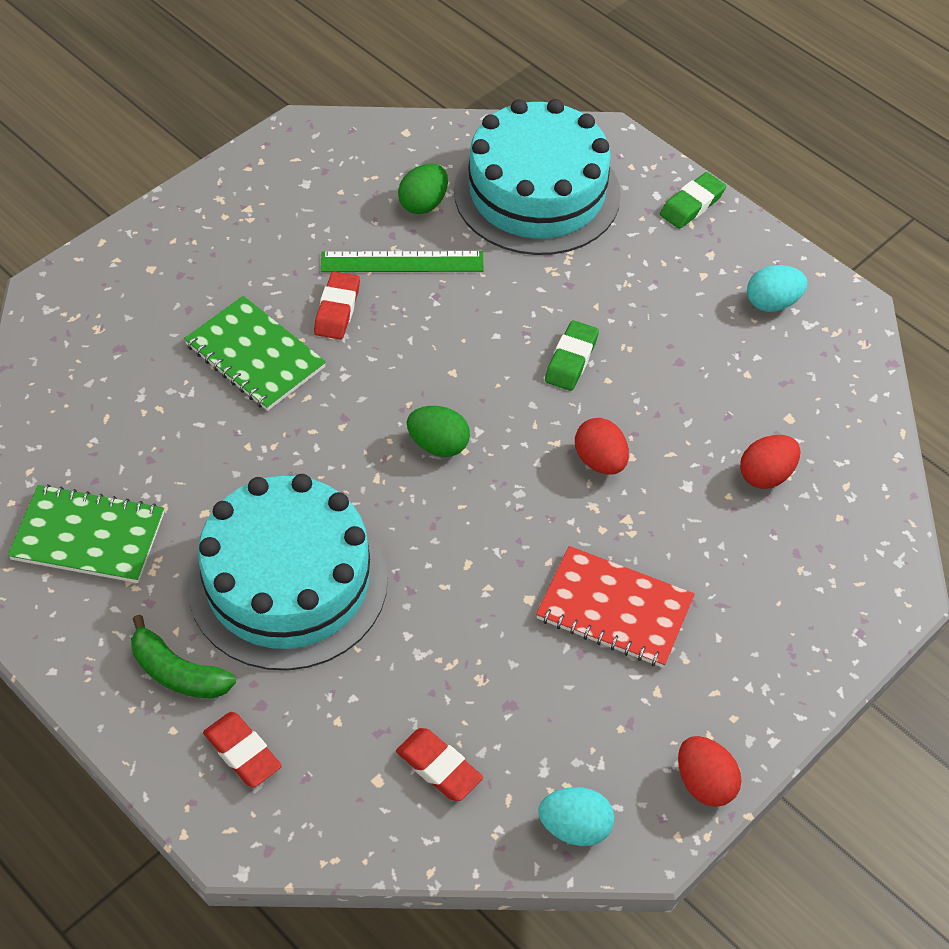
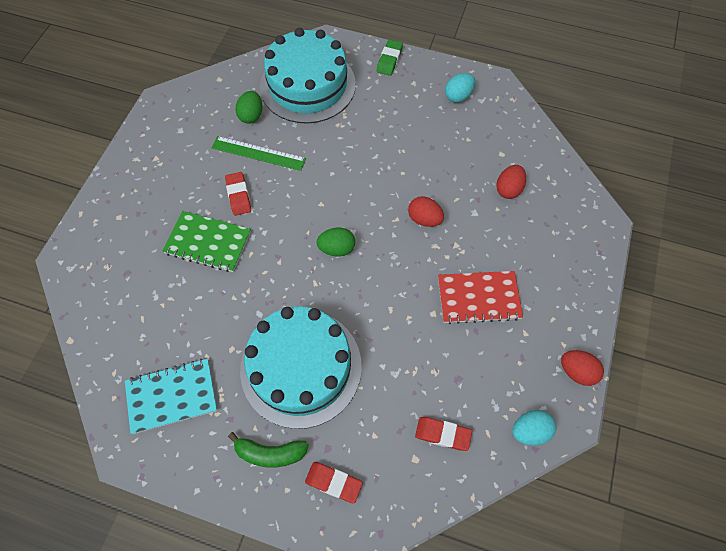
camera: 25 degrees left, 10 degrees up
green notebook [8,484,164,583] -> turquoise notebook [125,359,217,434]
green ruler [321,251,484,272] -> green ruler turned 45 degrees clockwise [211,136,306,171]
green eraser [545,320,599,391] -> none

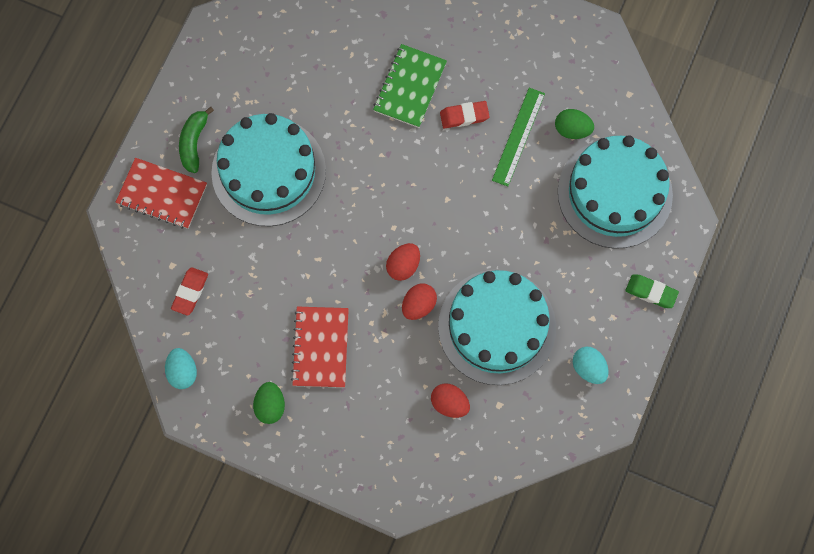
camera: 95 degrees right, 10 degrees up
turquoise notebook [125,359,217,434] -> none
red eraser [305,462,363,503] -> red notebook [116,158,207,229]
green egg [316,228,355,257] -> green egg moved to [253,382,285,424]
red egg [561,350,604,386] -> red egg moved to [386,243,420,281]
none -> turquoise cake [438,270,556,385]

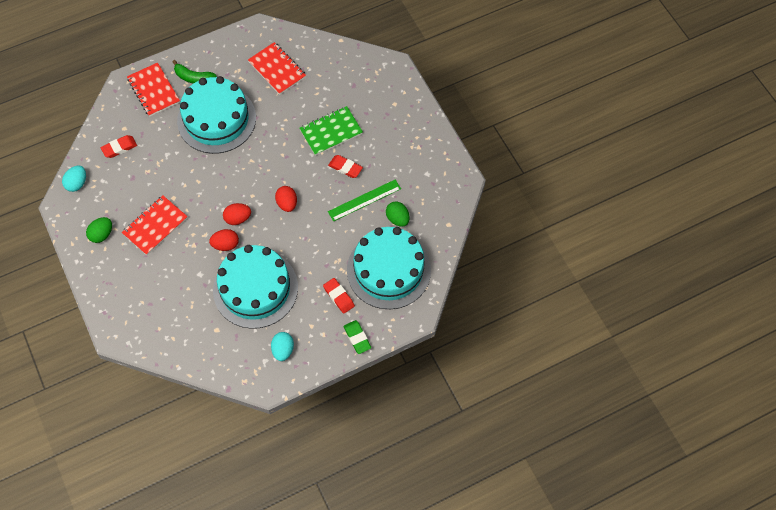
camera: 40 degrees right, 10 degrees down
green banana [179,106,214,173] -> green banana turned 120 degrees counterclockwise [173,60,217,84]
red egg [431,383,470,418] -> red egg moved to [275,186,297,212]
none -> red notebook [248,42,306,95]
none -> red eraser [323,278,355,314]

